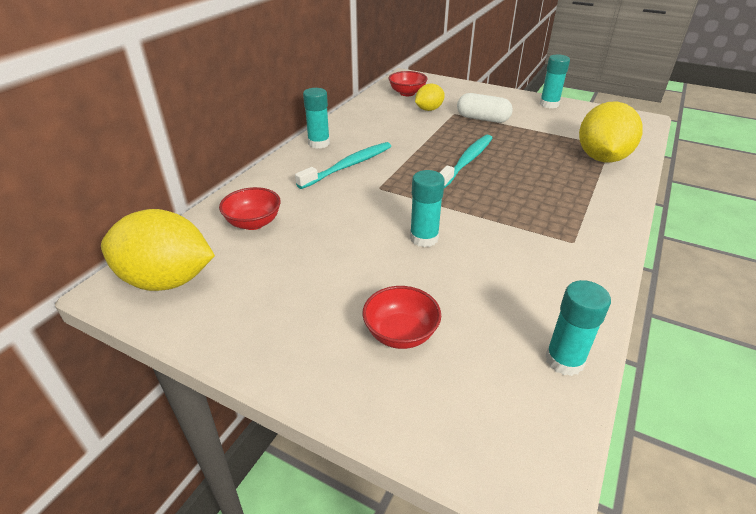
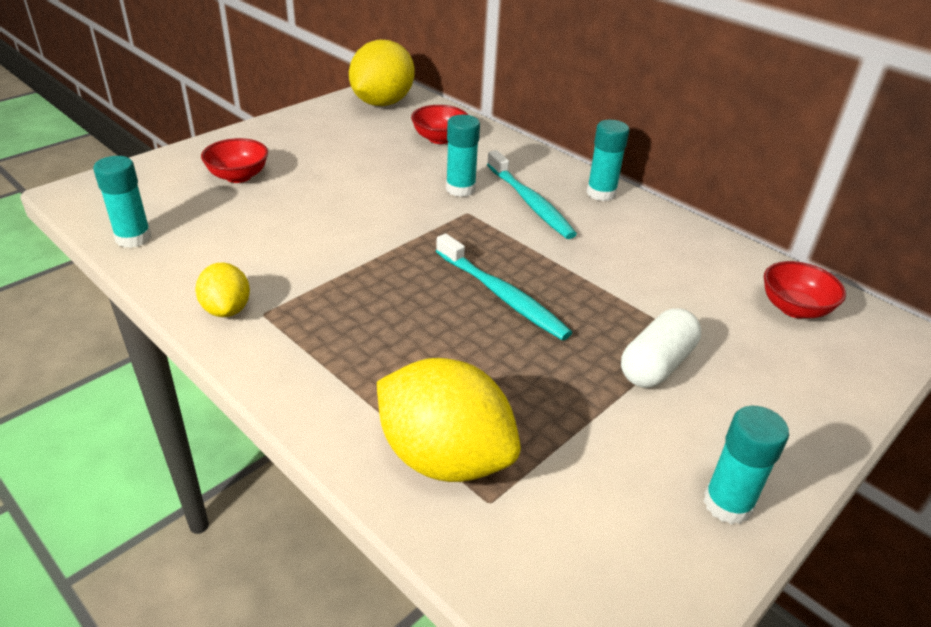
camera: 105 degrees right, 0 degrees up
turquoise glue stick [410,170,445,247] -> turquoise glue stick moved to [446,115,480,197]
yellow lemon [415,83,445,111] -> yellow lemon moved to [195,262,250,317]

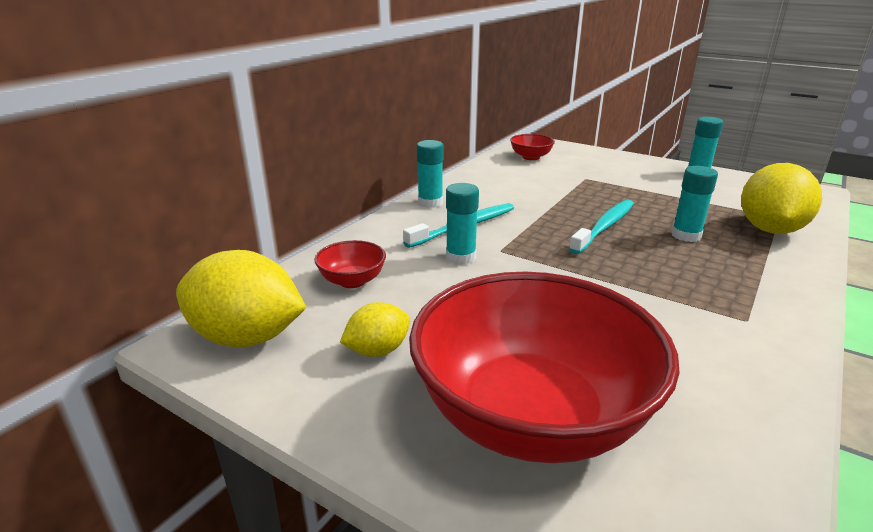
camera: 100 degrees left, 10 degrees down
turquoise glue stick [93,156,152,248] -> turquoise glue stick moved to [671,166,718,242]
yellow lemon [195,262,250,317] -> yellow lemon moved to [340,302,410,357]
red bowl [201,138,268,183] -> red bowl [409,272,680,463], size x2.47
white capsule [621,308,701,388] -> none

